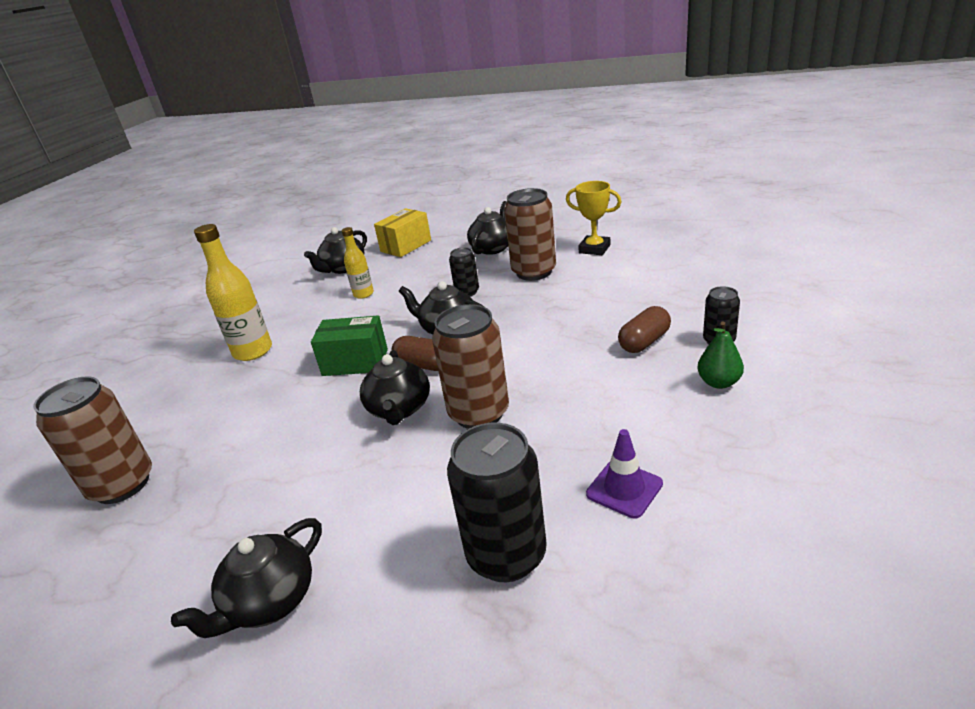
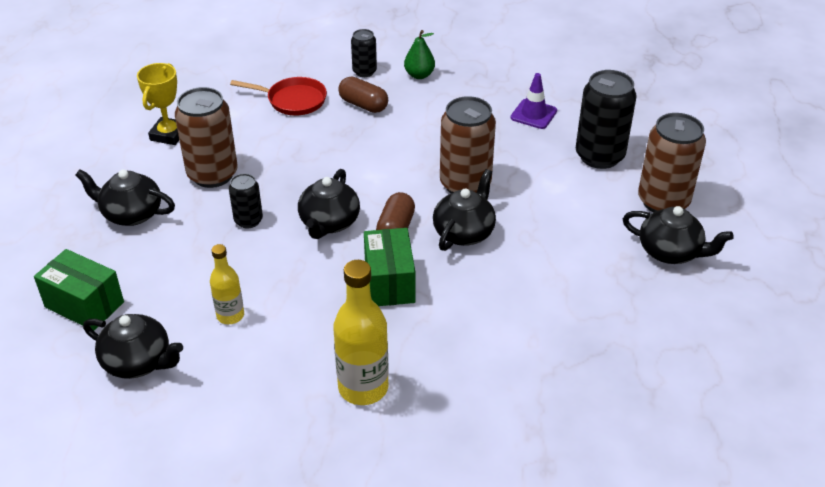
camera: 105 degrees left, 10 degrees up
brown can [33,376,152,504] -> brown can moved to [638,113,706,213]
black teapot [360,350,430,425] -> black teapot turned 45 degrees counterclockwise [433,169,496,251]
yellow box [374,208,431,257] -> green box [34,249,124,331]
none -> red pan [230,77,327,116]

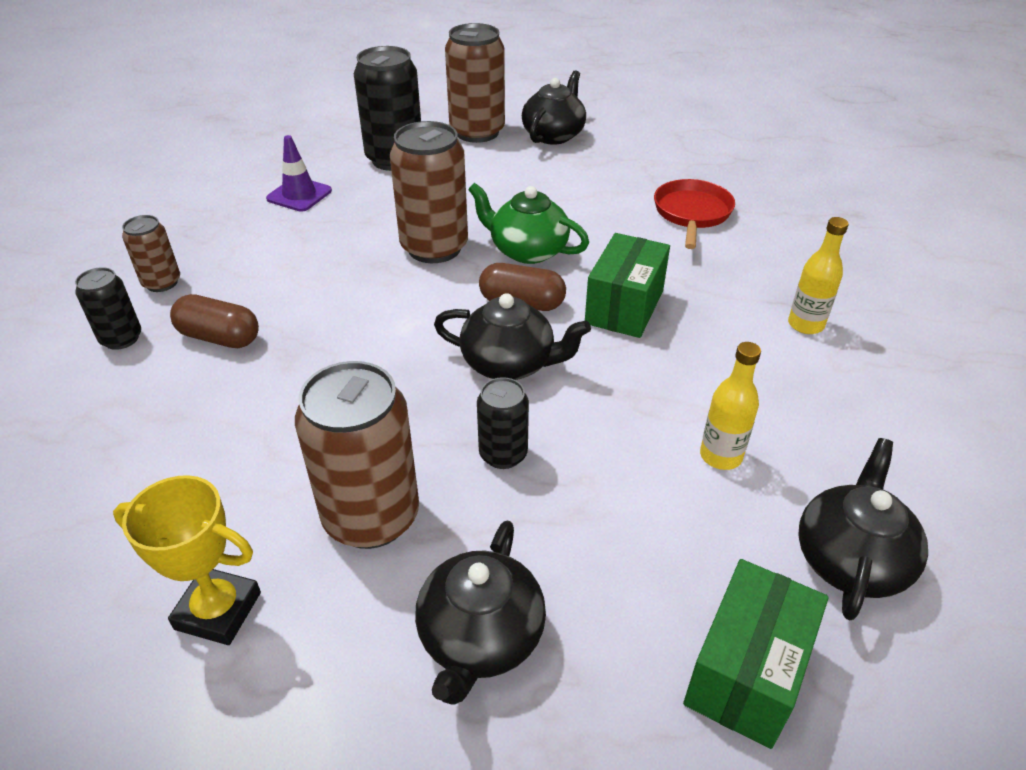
camera: 90 degrees left, 0 degrees up
red pan [230,77,327,116] -> red pan moved to [654,179,735,249]
yellow bottle [333,260,389,405] -> yellow bottle [788,217,849,334], size x0.59
brown capsule [338,77,388,113] -> brown capsule turned 75 degrees clockwise [170,294,259,348]
green box [364,228,415,306] -> green box turned 60 degrees counterclockwise [585,233,670,338]
green pear [404,30,435,79] -> brown can [122,215,180,292]
black teapot [433,169,496,251] -> green teapot [468,183,589,264]

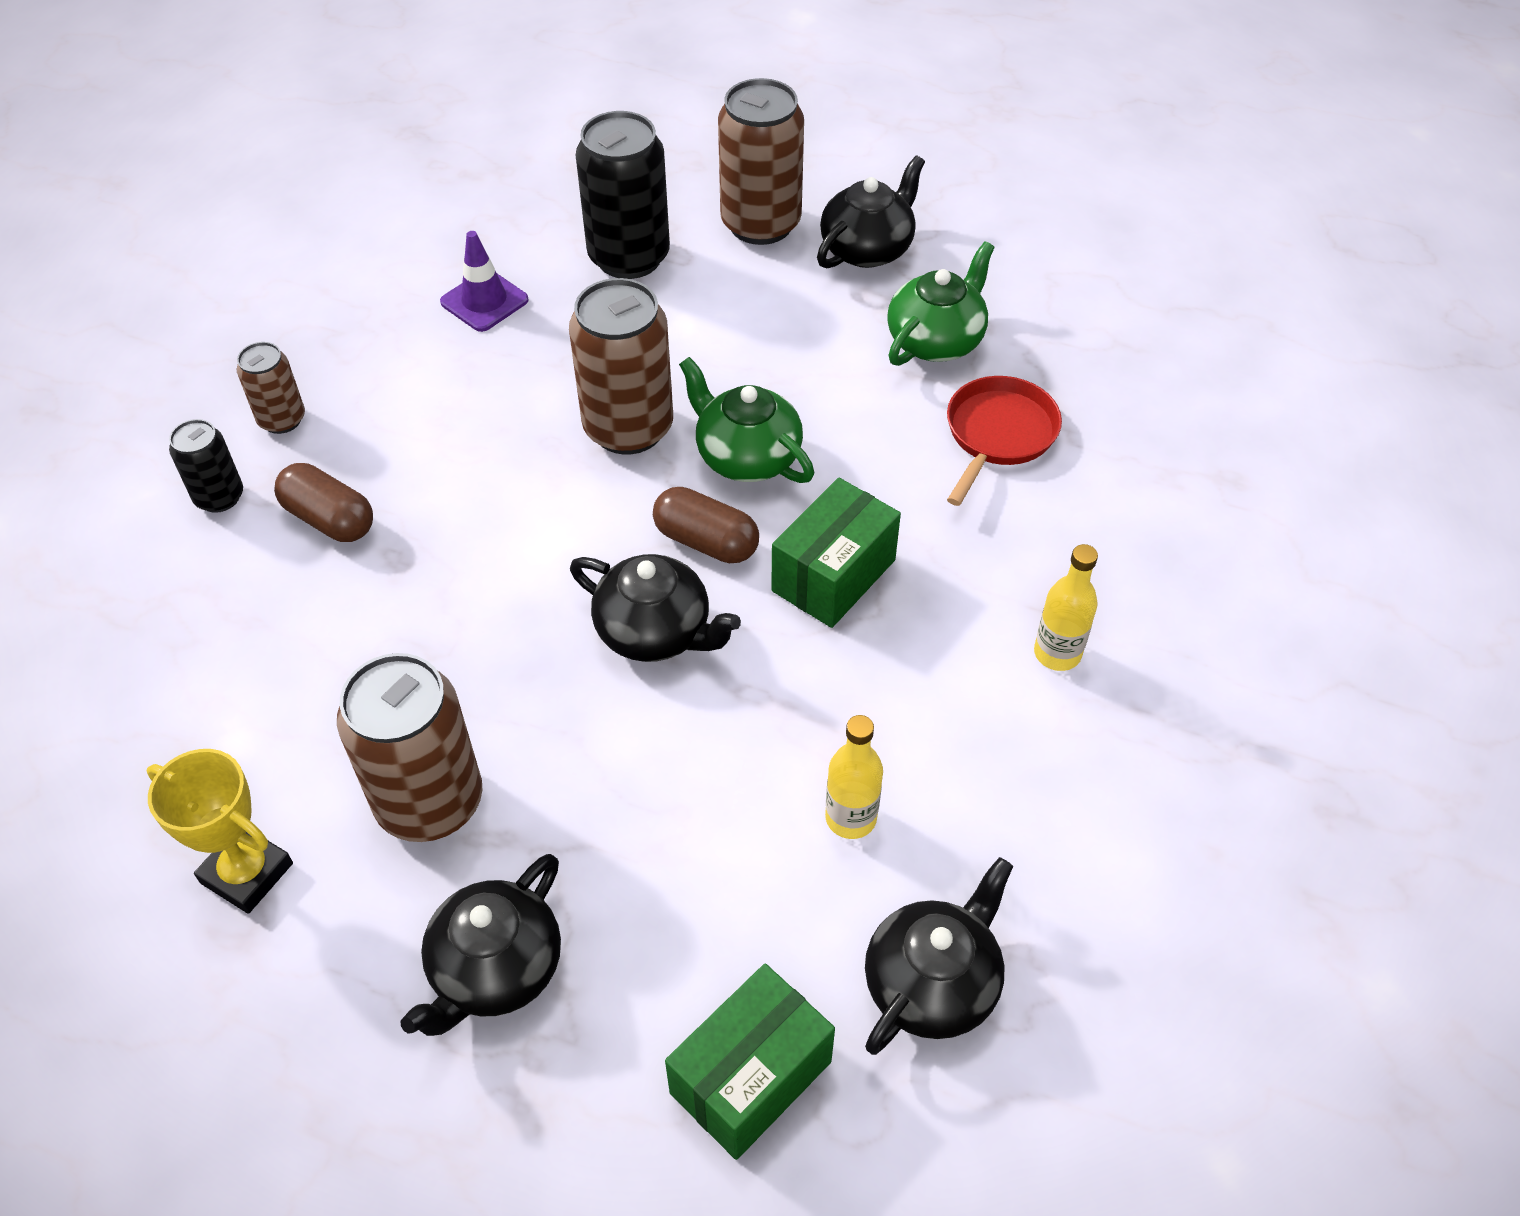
camera: 15 degrees right, 10 degrees up
black can [477,377,529,469] -> none
none -> green teapot [887,241,995,366]

